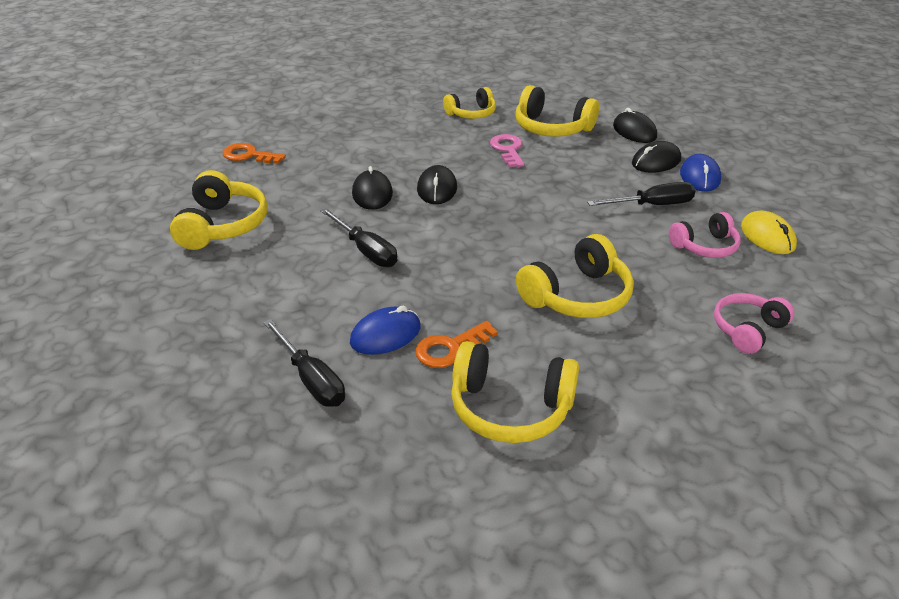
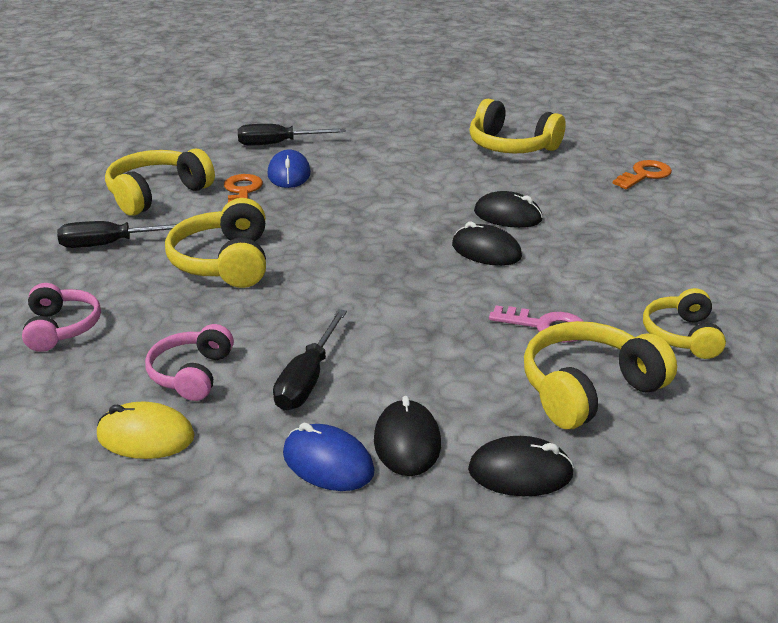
camera: 120 degrees right, 5 degrees down
black screwdriver [320,208,398,267] -> black screwdriver moved to [57,221,177,248]

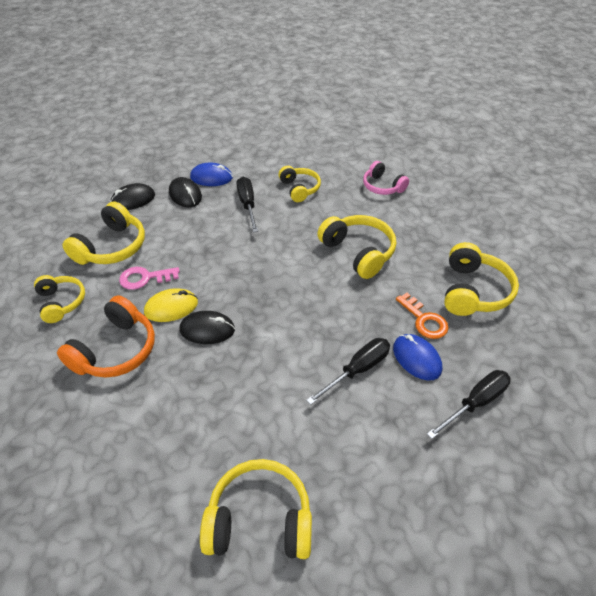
camera: 150 degrees right, 15 degrees up
black screwdriver [57,221,177,248] -> black screwdriver moved to [306,338,390,405]
yellow mouse [97,401,195,459] -> yellow mouse moved to [144,288,198,322]
pink headphones [145,324,234,401] -> yellow headphones [279,166,321,202]
black mouse [474,191,543,228] -> none
orange key [612,160,672,189] -> none
none -> orange headphones [57,295,155,378]

